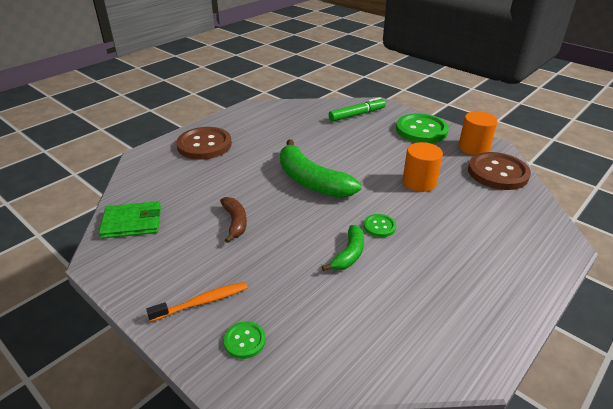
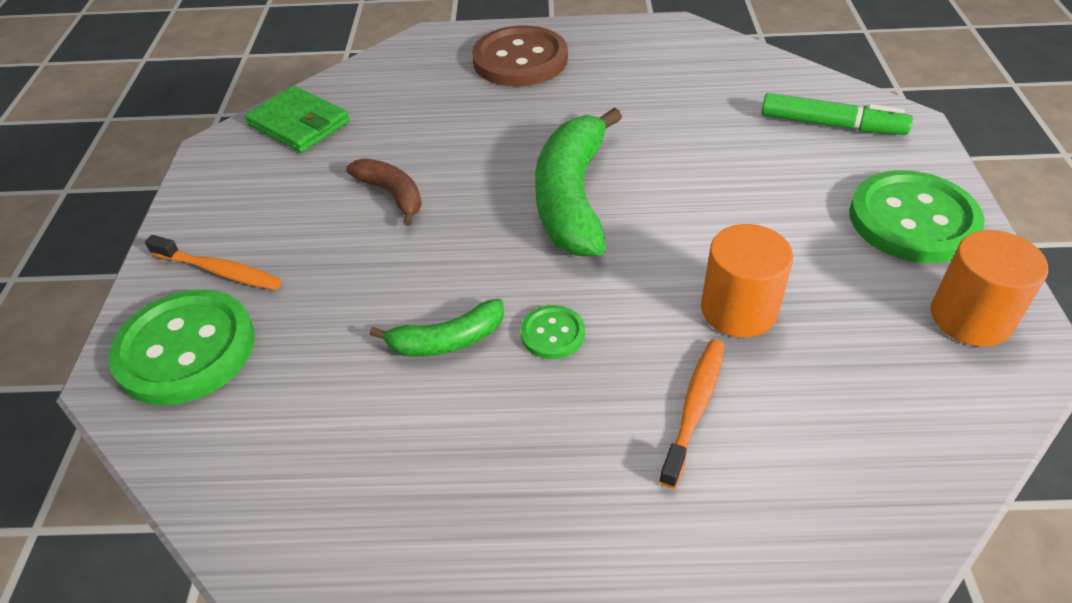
camera: 50 degrees right, 10 degrees up
brown banana [220,197,247,243] -> brown banana turned 75 degrees counterclockwise [346,158,422,226]
green button [224,321,266,359] -> green button [108,289,255,405], size x2.11
brown button [468,152,531,190] -> none
none -> orange toothbrush [659,340,725,488]

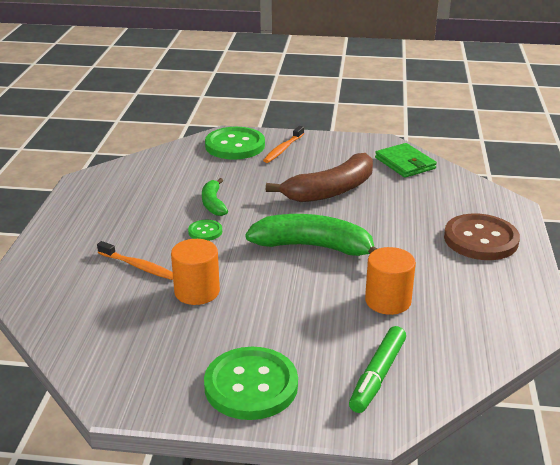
camera: 95 degrees right, 15 degrees down
green wallet [245,86,350,153] -> green wallet turned 75 degrees counterclockwise [375,143,437,178]
brown banana [346,158,422,226] -> brown banana [266,153,373,202], size x1.88
orange cylinder [931,230,1048,347] -> orange cylinder moved to [365,247,416,315]

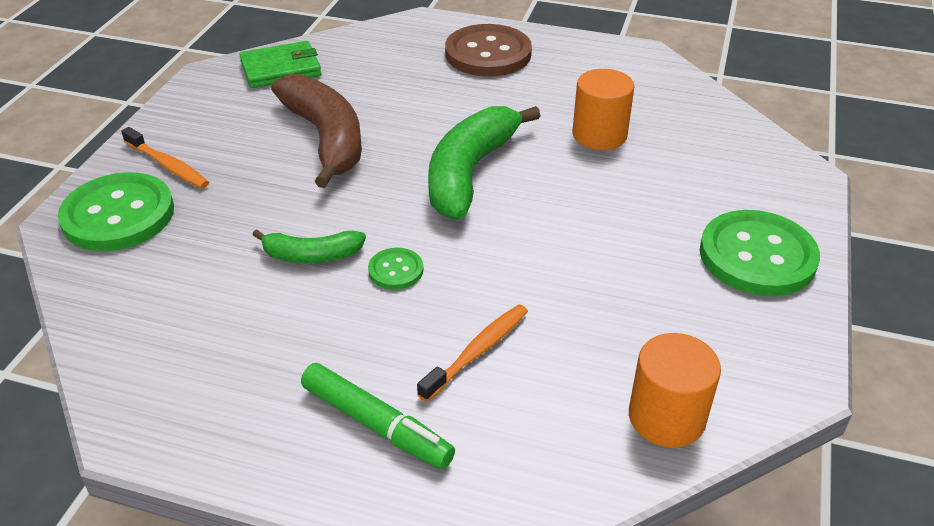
camera: 80 degrees left, 10 degrees up
orange cylinder [171,239,220,305] -> orange cylinder moved to [629,333,721,448]
green marker [349,326,406,413] -> green marker moved to [301,363,455,469]

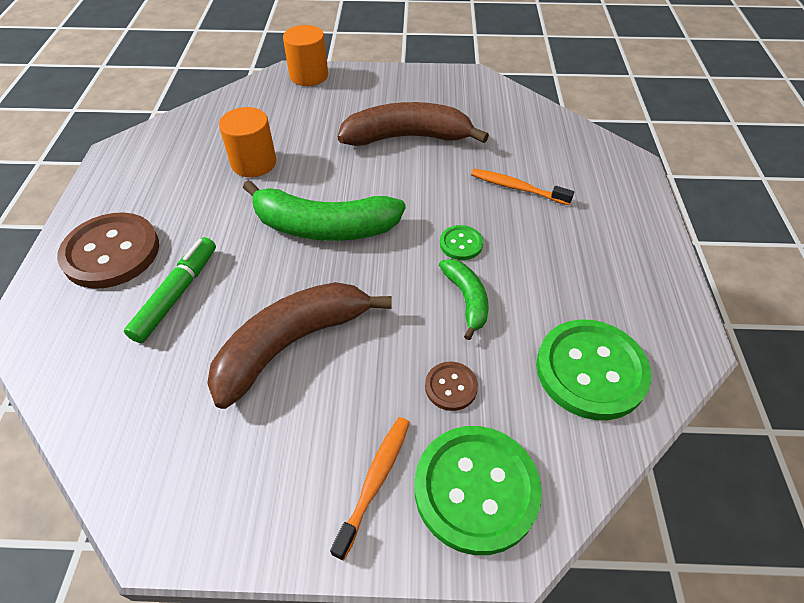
camera: 105 degrees left, 10 degrees up
green wallet [239,41,322,88] -> none
green marker [301,363,455,469] -> green marker moved to [124,237,216,343]
orange cylinder [629,333,721,448] -> orange cylinder moved to [283,25,328,86]
green button [700,210,820,296] -> green button moved to [536,320,651,420]
none -> brown banana [338,102,489,146]
none -> brown button [425,362,478,411]

